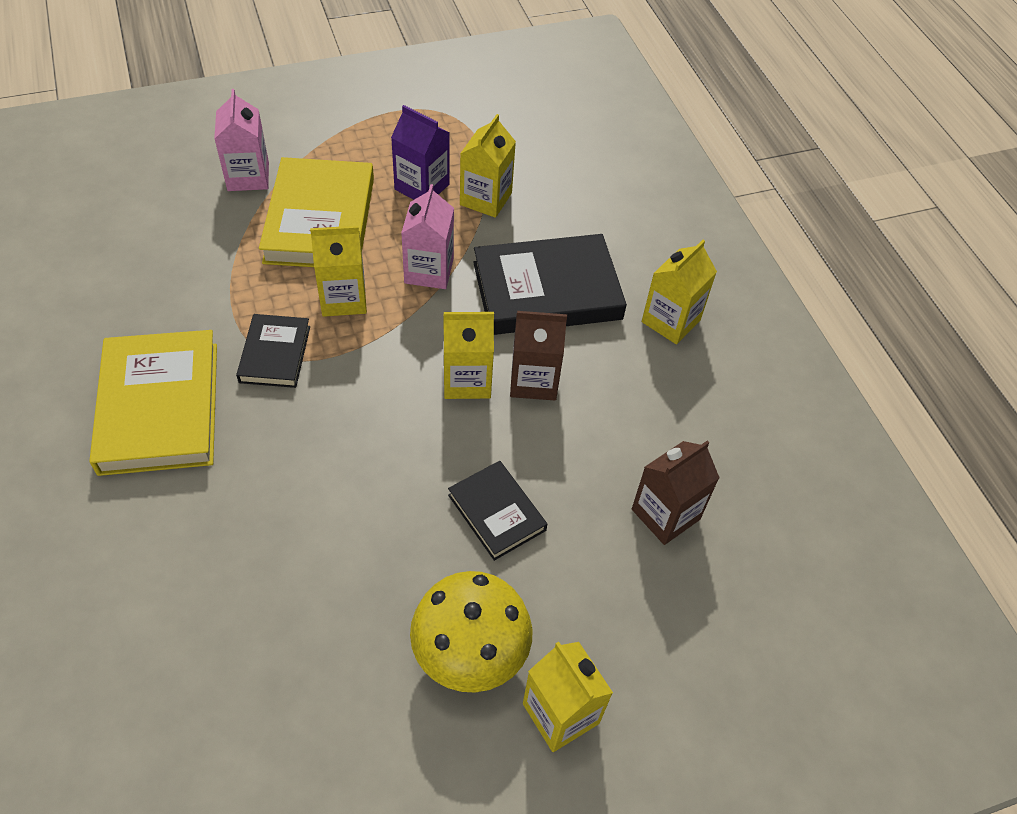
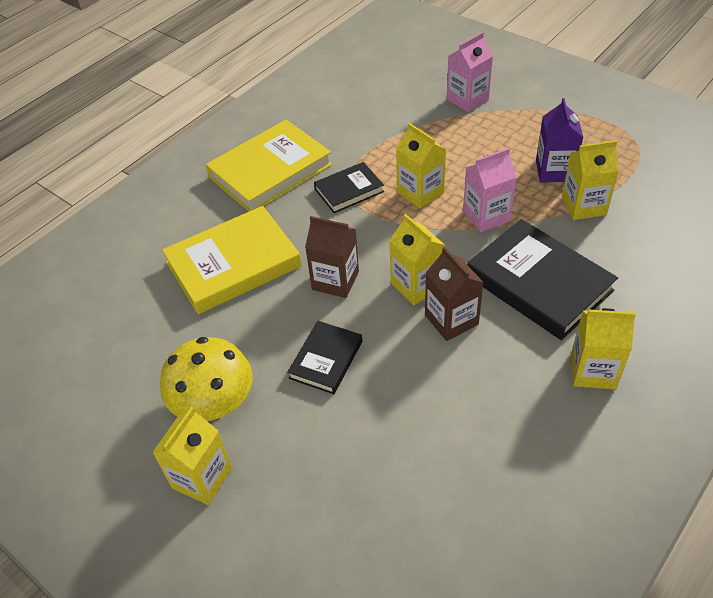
camera: 65 degrees right, 5 degrees down
yellow book [259,157,374,267] -> yellow book moved to [162,206,302,314]
brown carton [632,441,719,545] -> brown carton moved to [305,216,359,298]

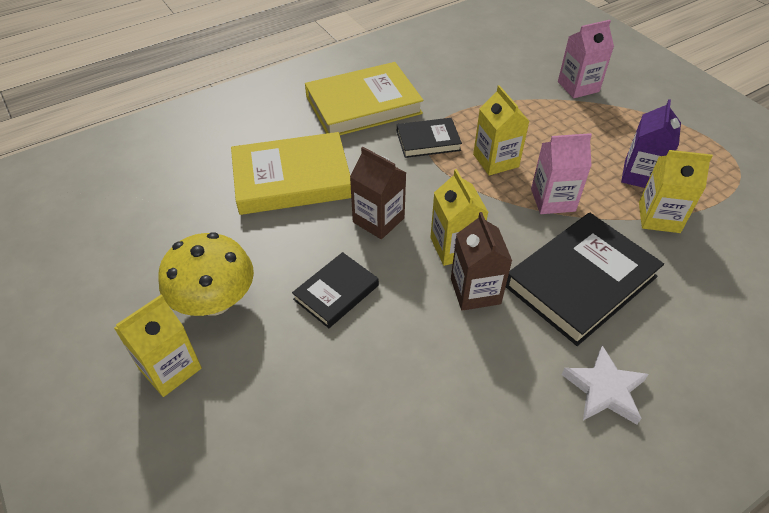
camera: 15 degrees right, 0 degrees up
black book [467,219,618,340] -> black book turned 75 degrees clockwise [506,213,664,346]
yellow carton [571,308,636,390] -> white star [561,345,649,425]

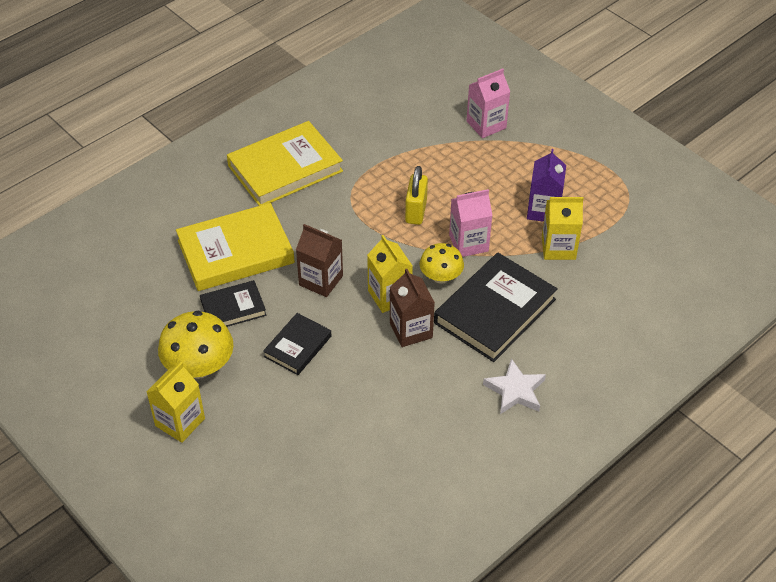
camera: 10 degrees left, 0 degrees up
black book [397,118,462,158] -> black book moved to [200,280,267,327]
yellow carton [473,85,530,176] -> yellow padlock [405,166,428,225]
none -> yellow mushroom [419,243,464,284]

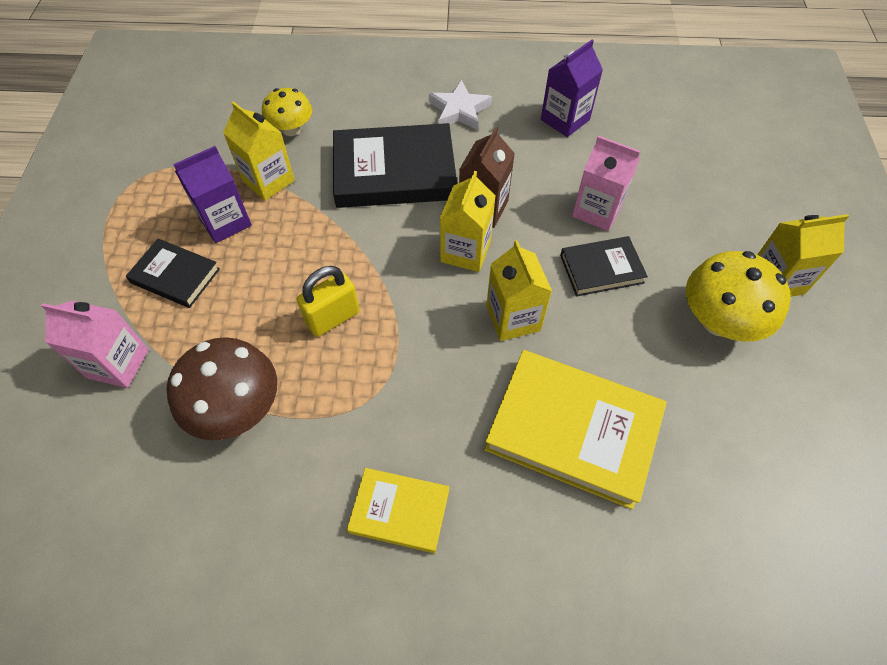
camera: 135 degrees left, 10 degrees up
black book [200,280,267,327] -> black book moved to [126,239,220,308]
yellow book [227,121,343,206] -> yellow book [347,468,449,553], size x0.55
brown carton [296,224,343,297] -> yellow carton [486,240,552,341]
yellow mushroom [419,243,464,284] -> yellow mushroom moved to [262,88,312,136]
pink carton [449,189,493,257] -> pink carton moved to [572,135,640,231]
none -> brown mushroom [167,337,277,441]
none -> purple carton [541,40,603,137]

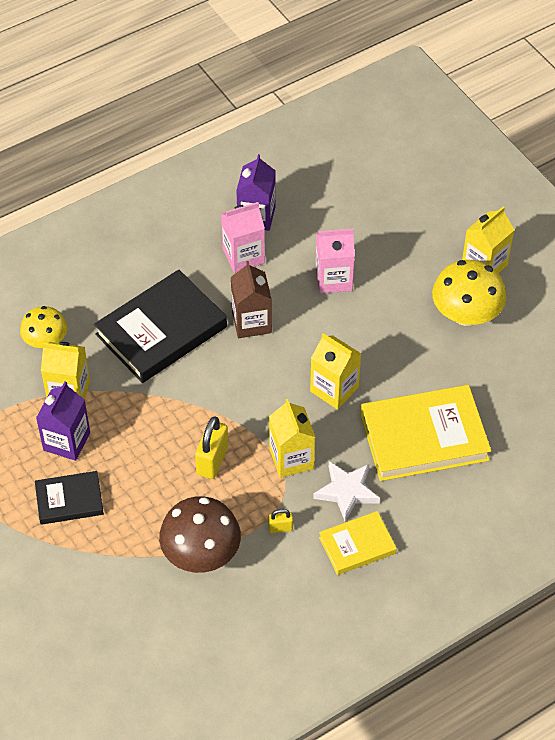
camera: 35 degrees left, 5 degrees down
pink carton [41,301,149,388] -> pink carton moved to [221,202,265,273]
white star [429,80,492,130] -> white star moved to [313,461,380,521]
yellow carton [440,171,496,272] -> yellow carton moved to [269,399,315,478]
black book [560,236,648,297] -> none
none -> yellow padlock [268,509,293,533]

